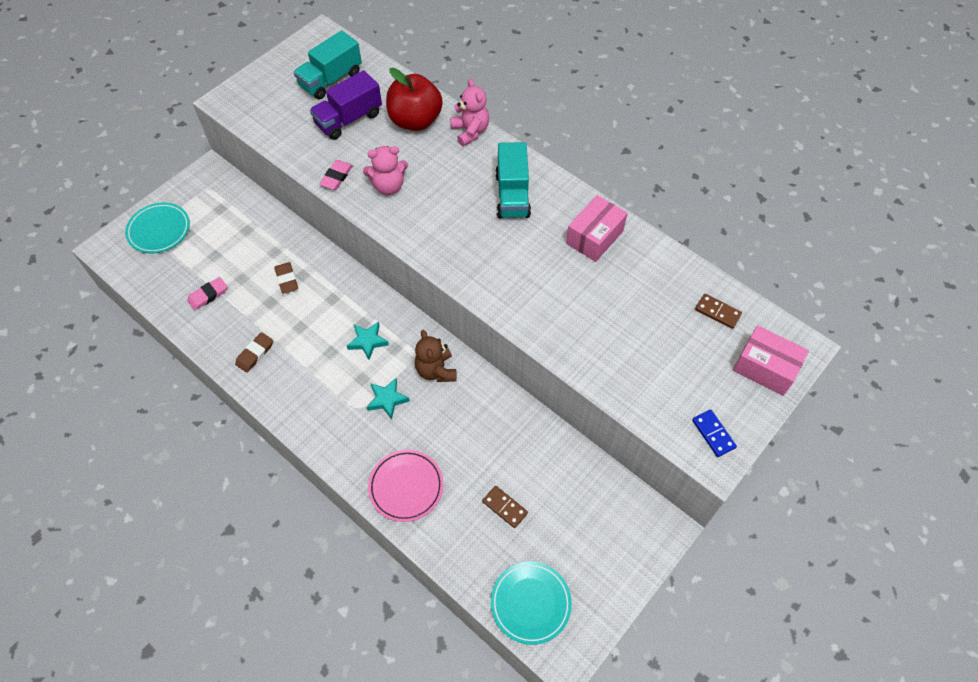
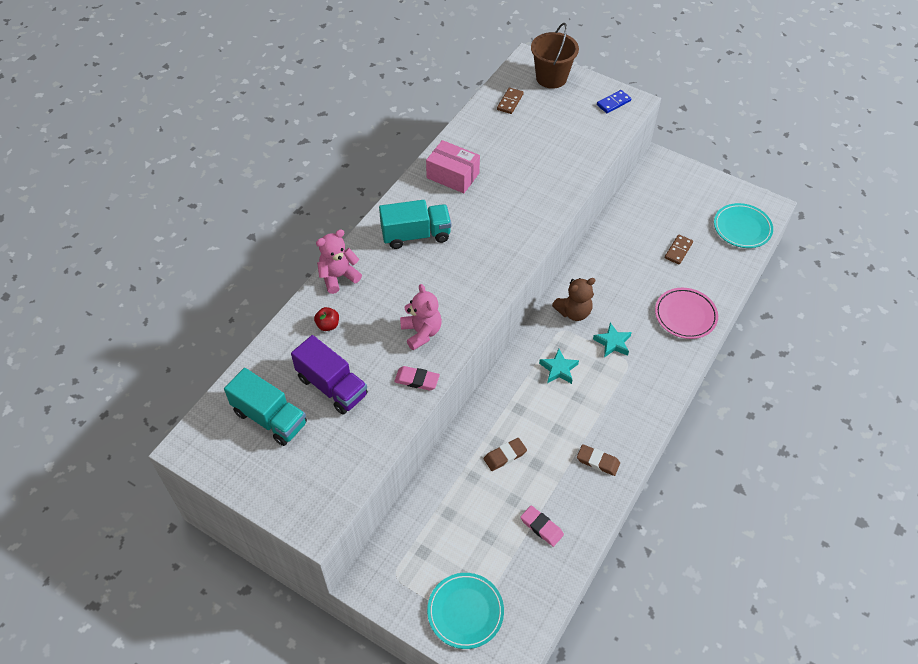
camera: 100 degrees left, 5 degrees down
red apple [386,68,443,131] -> red apple [314,307,339,331], size x0.41
pink box [733,325,809,396] -> brown bucket [531,23,579,89]

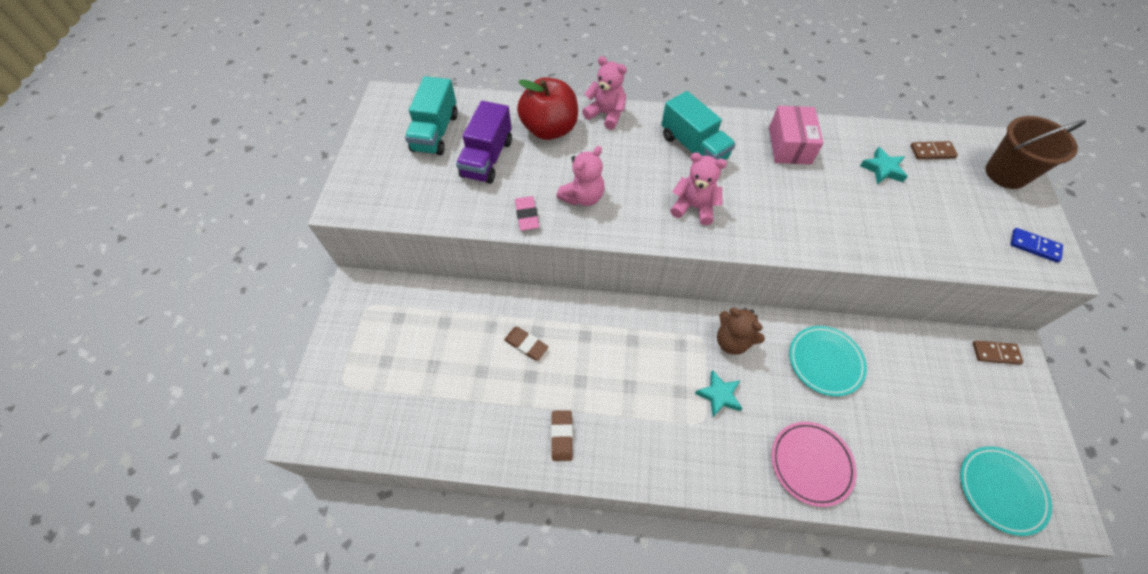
camera: 65 degrees right, 5 degrees up
red apple [314,307,339,331] -> red apple [517,77,578,140], size x2.42
turquoise plate [427,573,504,649] -> turquoise plate moved to [789,326,867,396]
pink eraser [520,506,564,547] -> none
turquoise star [539,349,579,384] -> turquoise star moved to [860,147,908,184]
brown domino [665,234,693,265] -> brown domino moved to [973,341,1024,365]
none -> pink teddy bear [670,152,727,225]

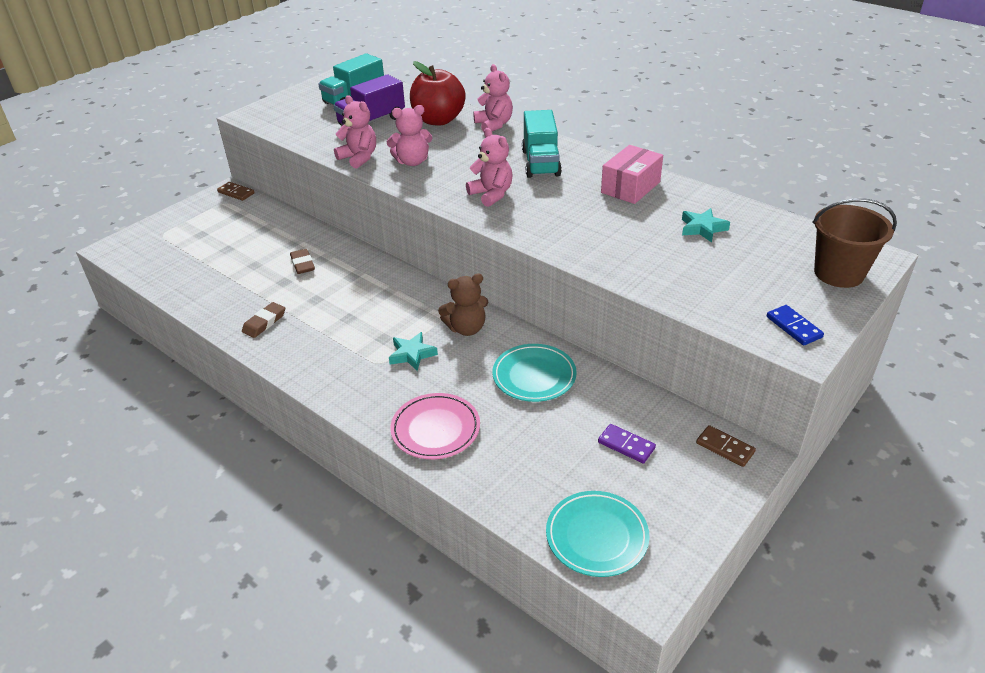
camera: 35 degrees right, 20 degrees down
pink eraser [515,196,539,231] -> pink teddy bear [334,95,376,169]
brown teddy bear [717,308,765,355] -> brown teddy bear turned 90 degrees counterclockwise [438,273,488,336]
brown domino [910,141,958,160] -> brown domino moved to [217,182,255,201]
none -> purple domino [598,424,656,464]

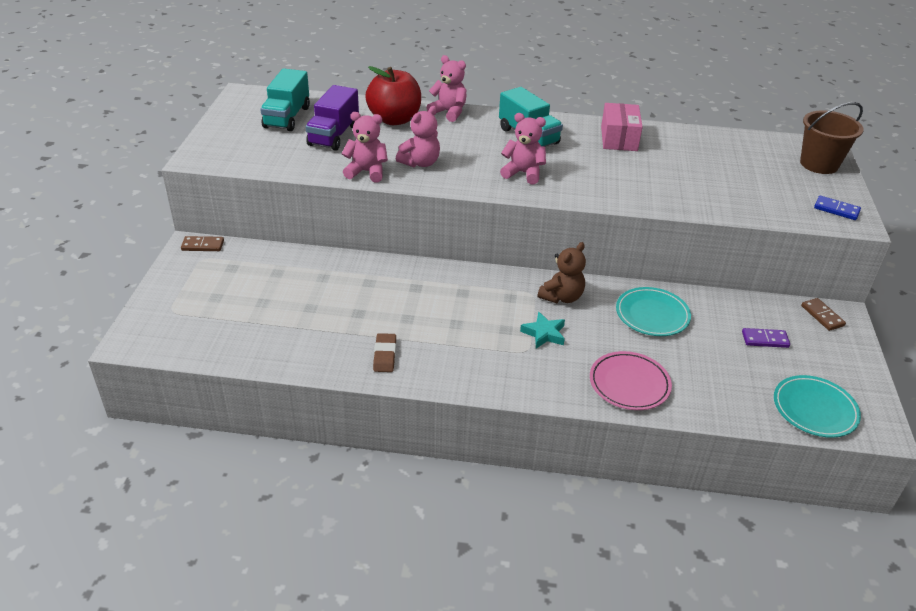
camera: 35 degrees left, 0 degrees up
brown eraser [290,249,315,274] -> none
turquoise star [682,208,730,242] -> none
brown domino [696,425,756,467] -> brown domino turned 60 degrees clockwise [801,298,846,331]

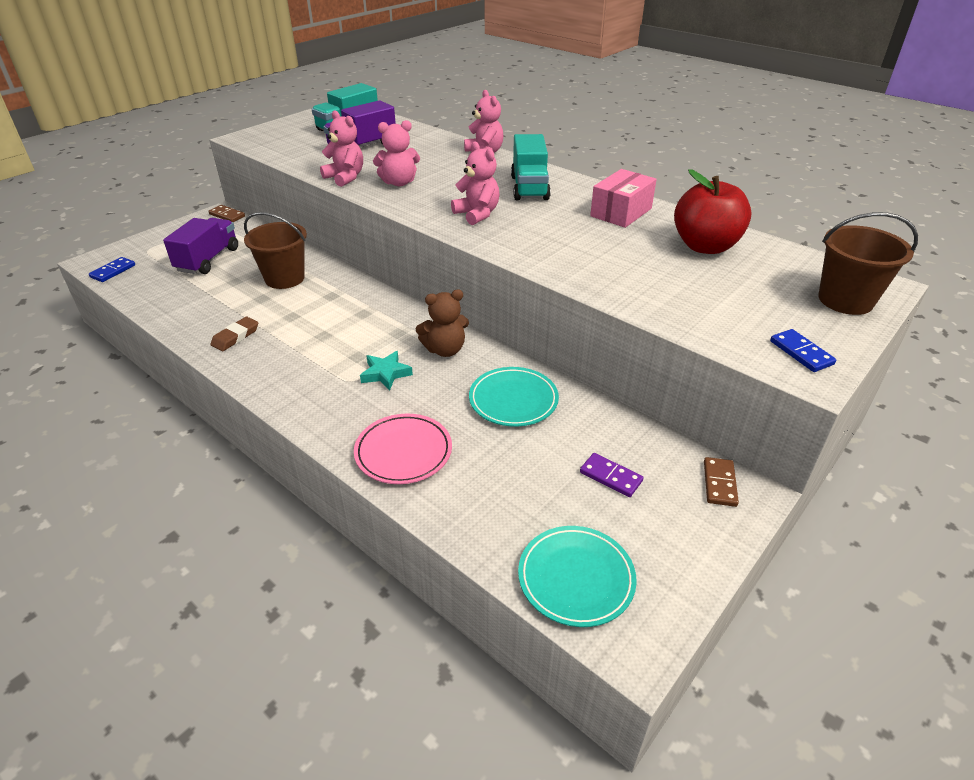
camera: 35 degrees right, 0 degrees up
red apple [365,66,421,125] -> red apple moved to [674,169,751,254]
none -> blue domino [89,257,135,282]
none -> purple truck [163,218,238,274]
none -> brown bucket [244,212,307,289]

